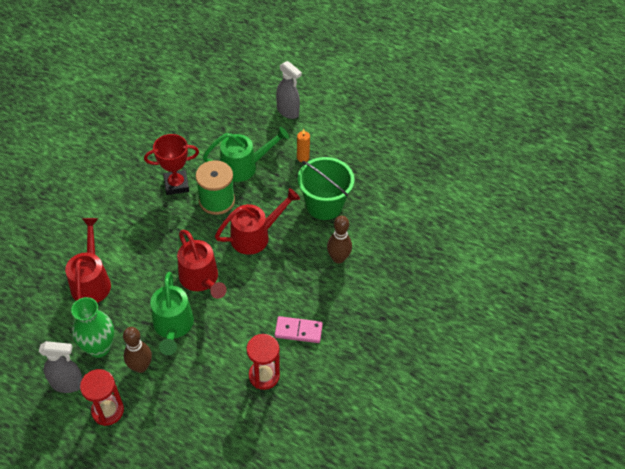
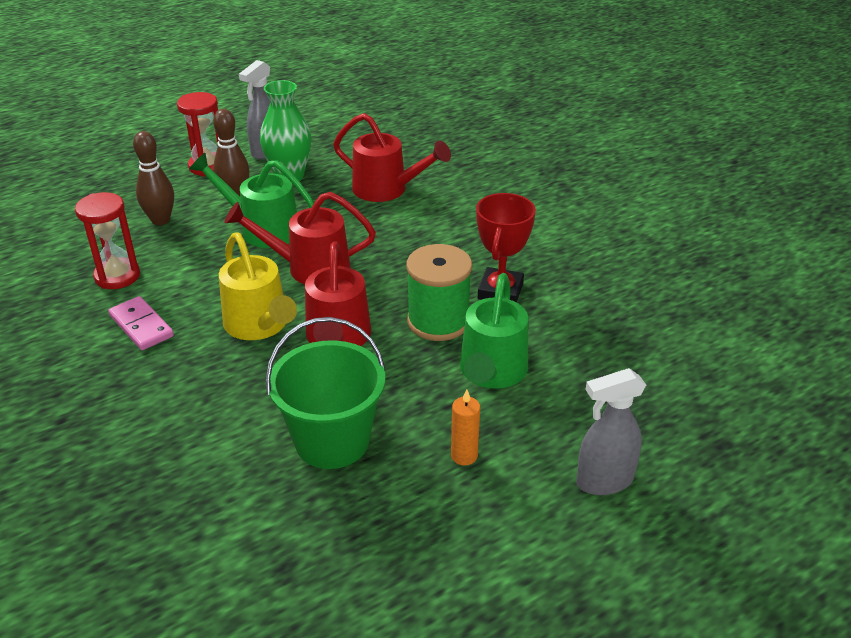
camera: 120 degrees right, 15 degrees down
pink domino [275,316,323,343] -> pink domino turned 75 degrees counterclockwise [108,296,174,350]
brown bowling pin [327,216,352,264] -> brown bowling pin moved to [133,131,174,225]
none -> yellow watering can [219,232,297,340]

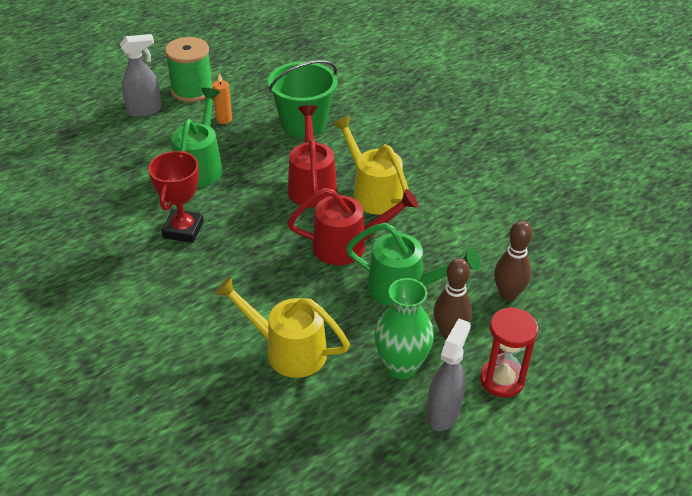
camera: 175 degrees right, 5 degrees up
red hourglass [75,192,140,289] -> none
pink domino [108,296,174,350] -> none
red watering can [333,113,451,202] -> yellow watering can [214,276,350,378]
green spool [406,244,472,341] -> green spool moved to [165,37,213,102]

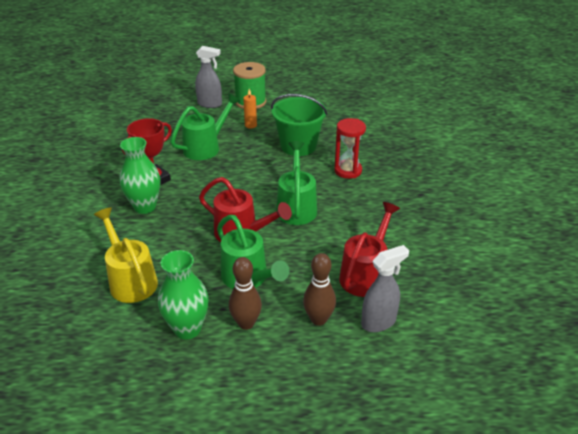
camera: 35 degrees right, 5 degrees down
red watering can [288,105,337,208] -> red watering can moved to [339,202,400,297]
yellow watering can [333,116,409,215] -> green watering can [276,141,317,225]
grey spray bottle [426,318,471,431] -> grey spray bottle moved to [361,245,409,332]
red hourglass [480,307,538,398] -> red hourglass moved to [334,118,366,179]
none -> green vase [119,137,160,214]

